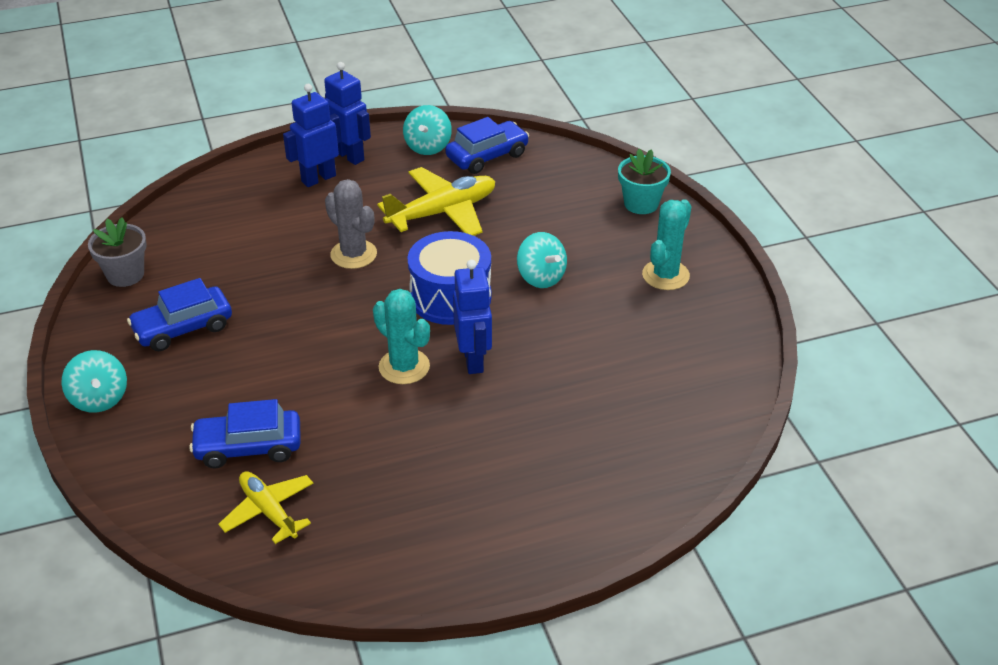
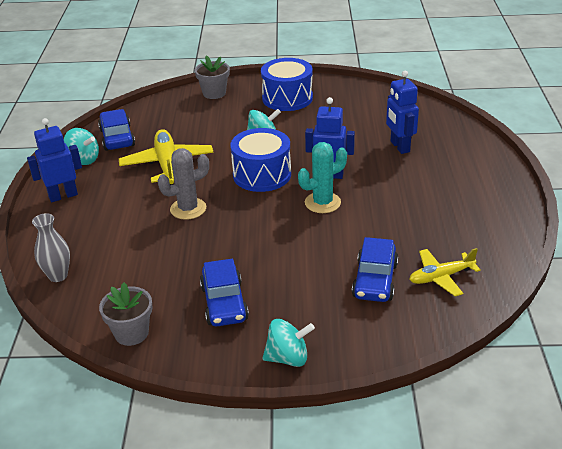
camera: 70 degrees left, 5 degrees down
blue robot [283,84,342,187] -> blue robot moved to [386,71,419,154]
turquoise flower pot [618,149,671,214] -> grey flower pot [195,55,230,99]
turquoise cactus [642,199,692,290] -> blue drum [261,58,313,111]
none -> grey vase [32,213,70,282]

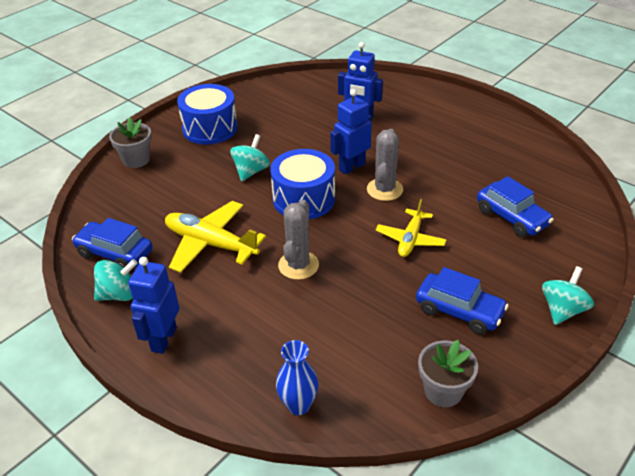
camera: 50 degrees left, 5 degrees up
grey vase [32,213,70,282] -> blue vase [276,340,318,415]
turquoise cactus [298,142,347,213] -> grey cactus [367,129,403,201]
yellow plane [409,248,481,296] -> yellow plane moved to [376,199,447,257]

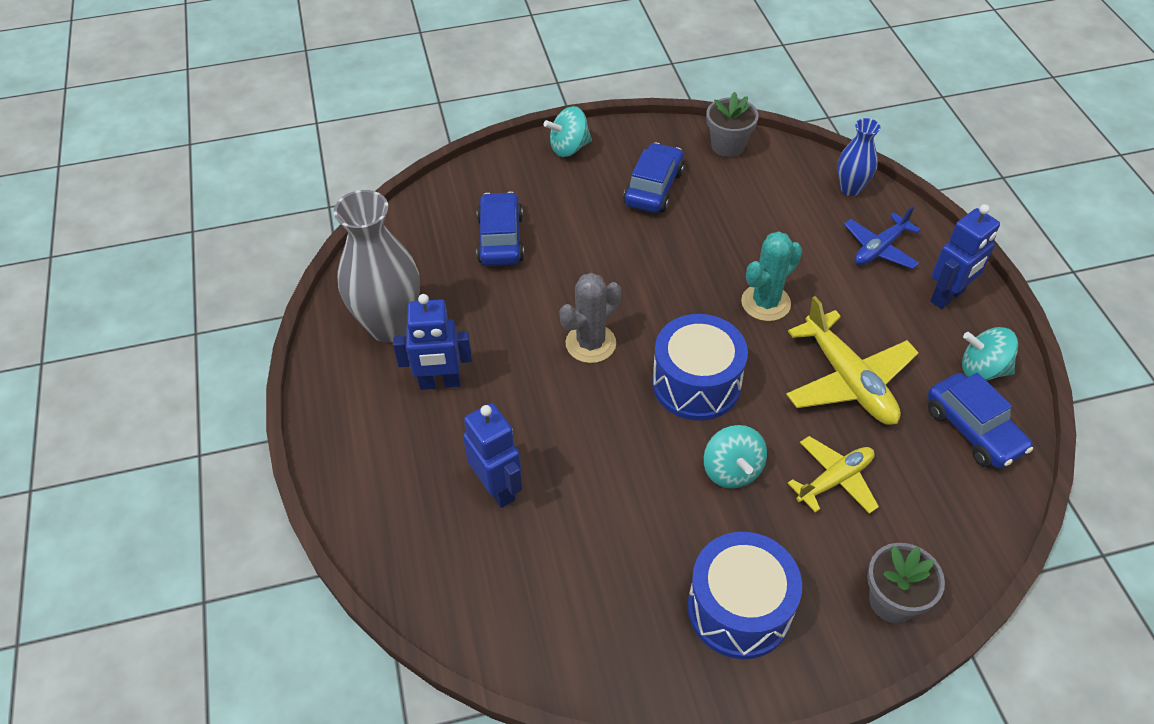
camera: 145 degrees left, 10 degrees up
turquoise spinning top [230,134,270,182] -> turquoise spinning top turned 75 degrees counterclockwise [704,425,767,489]
grey cactus [278,199,319,280] -> turquoise cactus [741,231,802,321]
blue robot [330,89,372,175] -> blue robot moved to [393,294,472,390]
yellow plane [376,199,447,257] -> yellow plane moved to [788,436,879,514]
blue car [416,267,509,334] -> blue car turned 45 degrees clockwise [623,142,684,213]
none -> grey vase [334,190,420,343]
none -> blue plane [844,206,921,269]

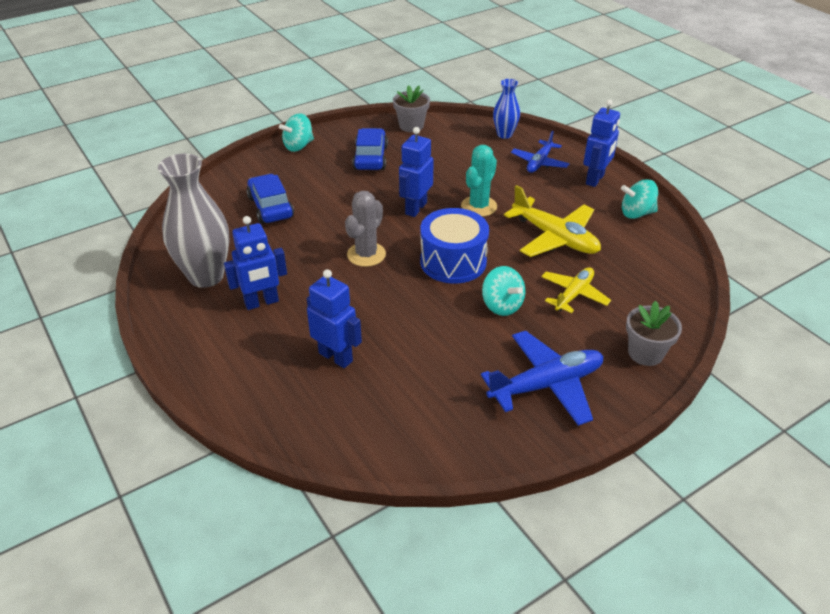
camera: 20 degrees left, 10 degrees down
blue drum [688,532,802,659] -> blue plane [481,331,603,426]
blue car [927,373,1033,469] -> none
none -> blue robot [399,127,434,217]

